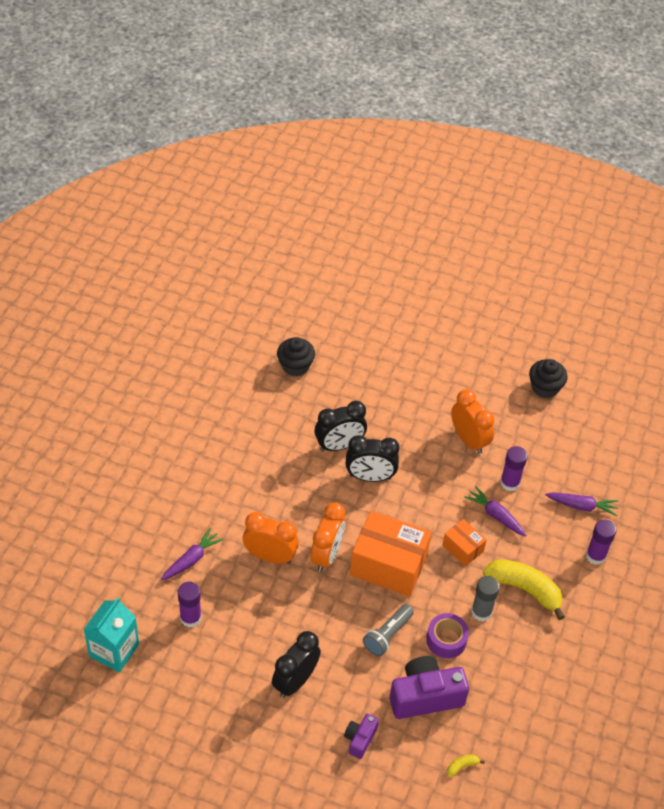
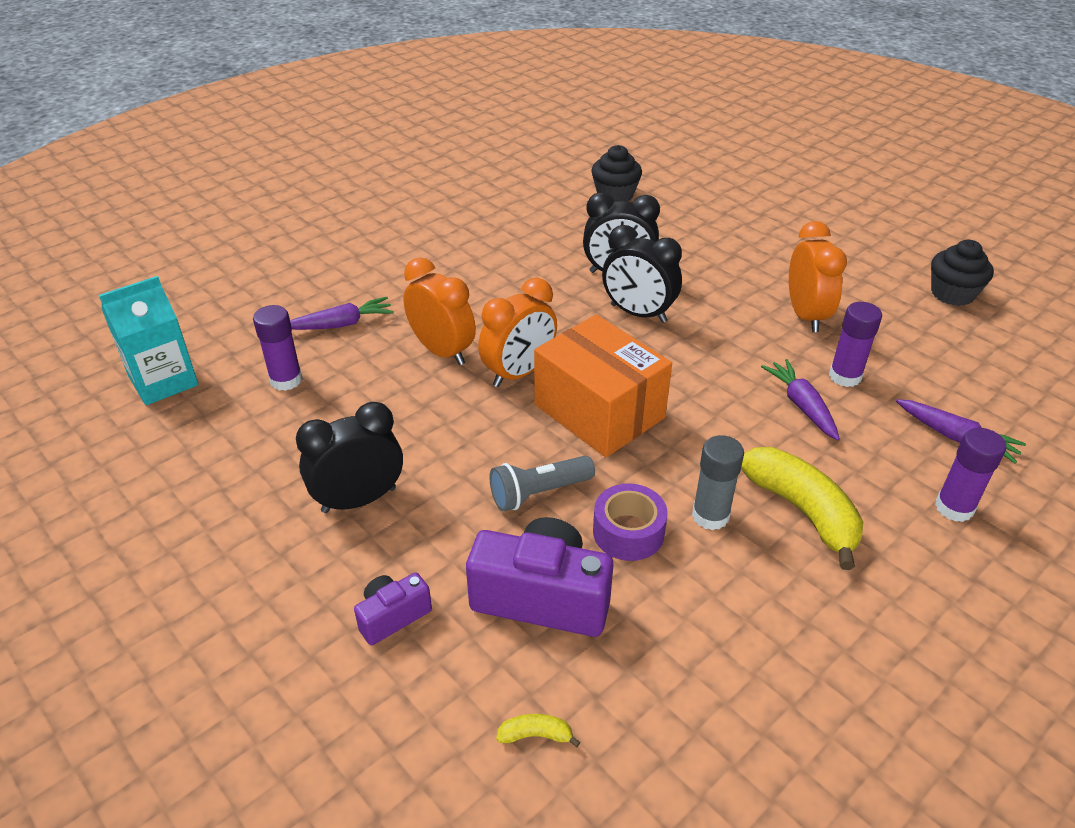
camera: 30 degrees right, 10 degrees down
orange box [442,519,487,566] -> none

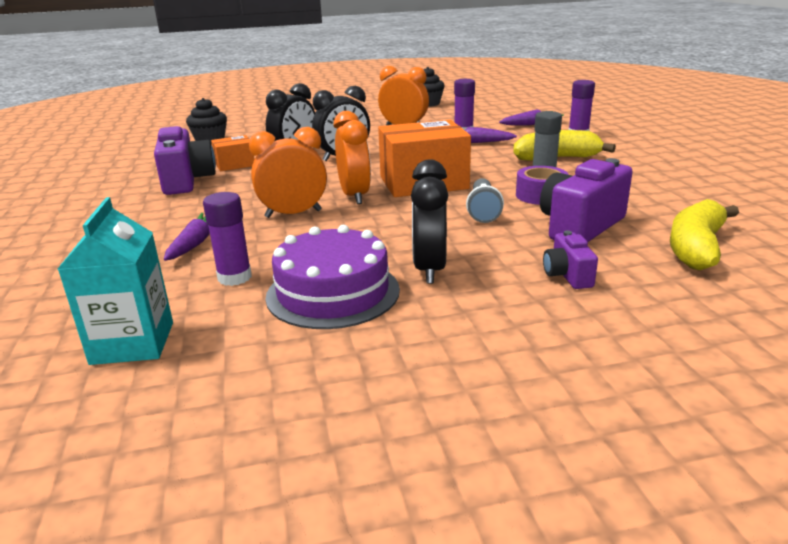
camera: 60 degrees left, 15 degrees down
yellow banana [496,714,580,747] -> yellow banana [670,199,739,270], size x2.44
none -> purple camera [154,126,216,195]
none -> orange box [211,135,255,171]
none -> purple cake [266,225,400,329]

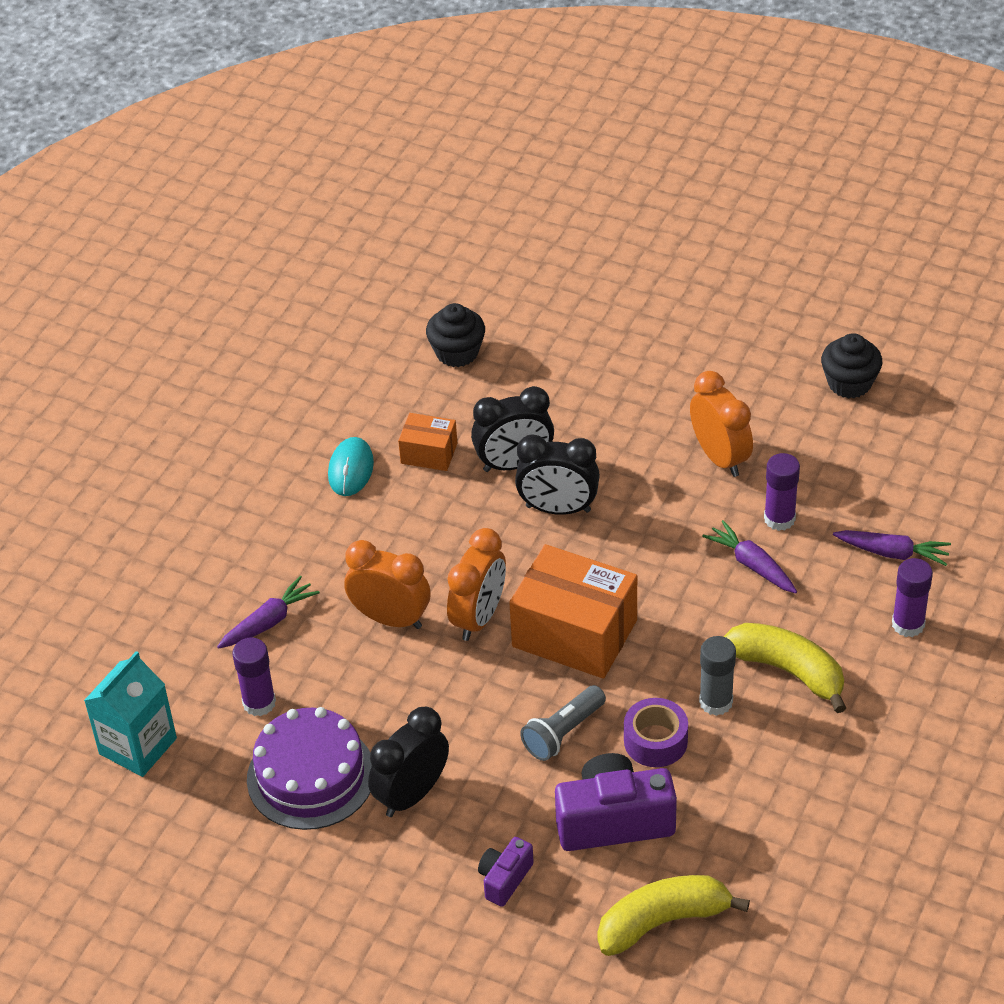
camera: 40 degrees right, 20 degrees up
purple camera [154,126,216,195] -> turquoise mouse [328,437,374,496]

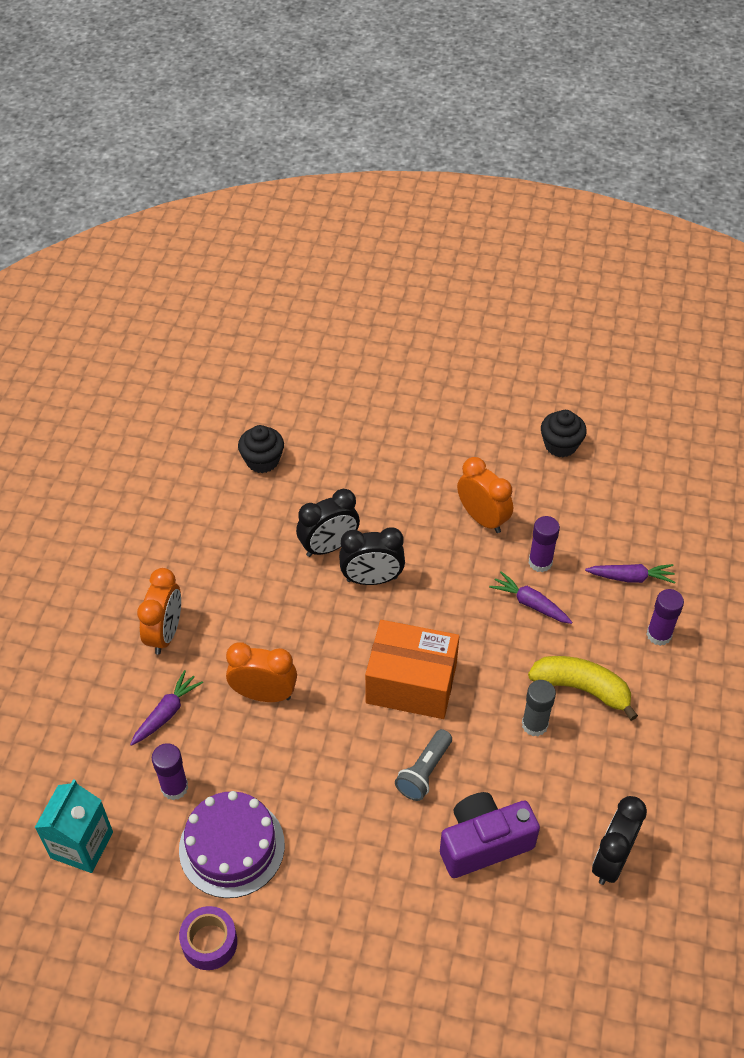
camera: 15 degrees left, 5 degrees up
turquoise mouse [328,437,374,496] -> none
black clock [368,707,449,817] -> black clock moved to [592,796,647,885]
orange box [398,413,457,471] -> none
orange clock [447,528,506,641] -> orange clock moved to [137,568,181,655]
purple camera [478,837,534,907] -> none
yellow banana [597,875,750,956] -> none
purple tape [624,698,688,767] -> purple tape moved to [179,906,237,970]

